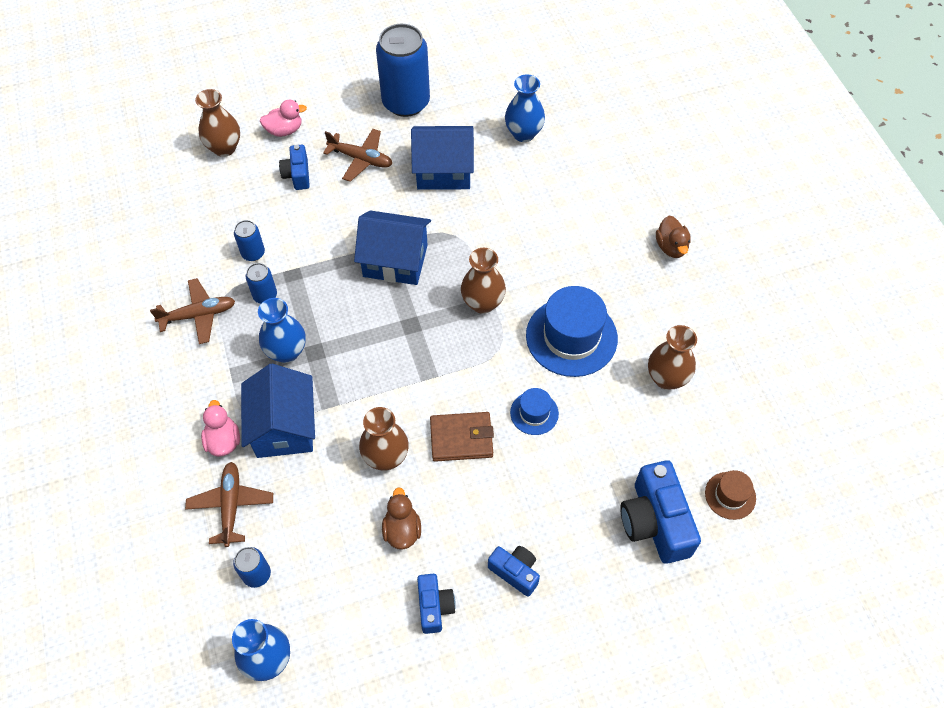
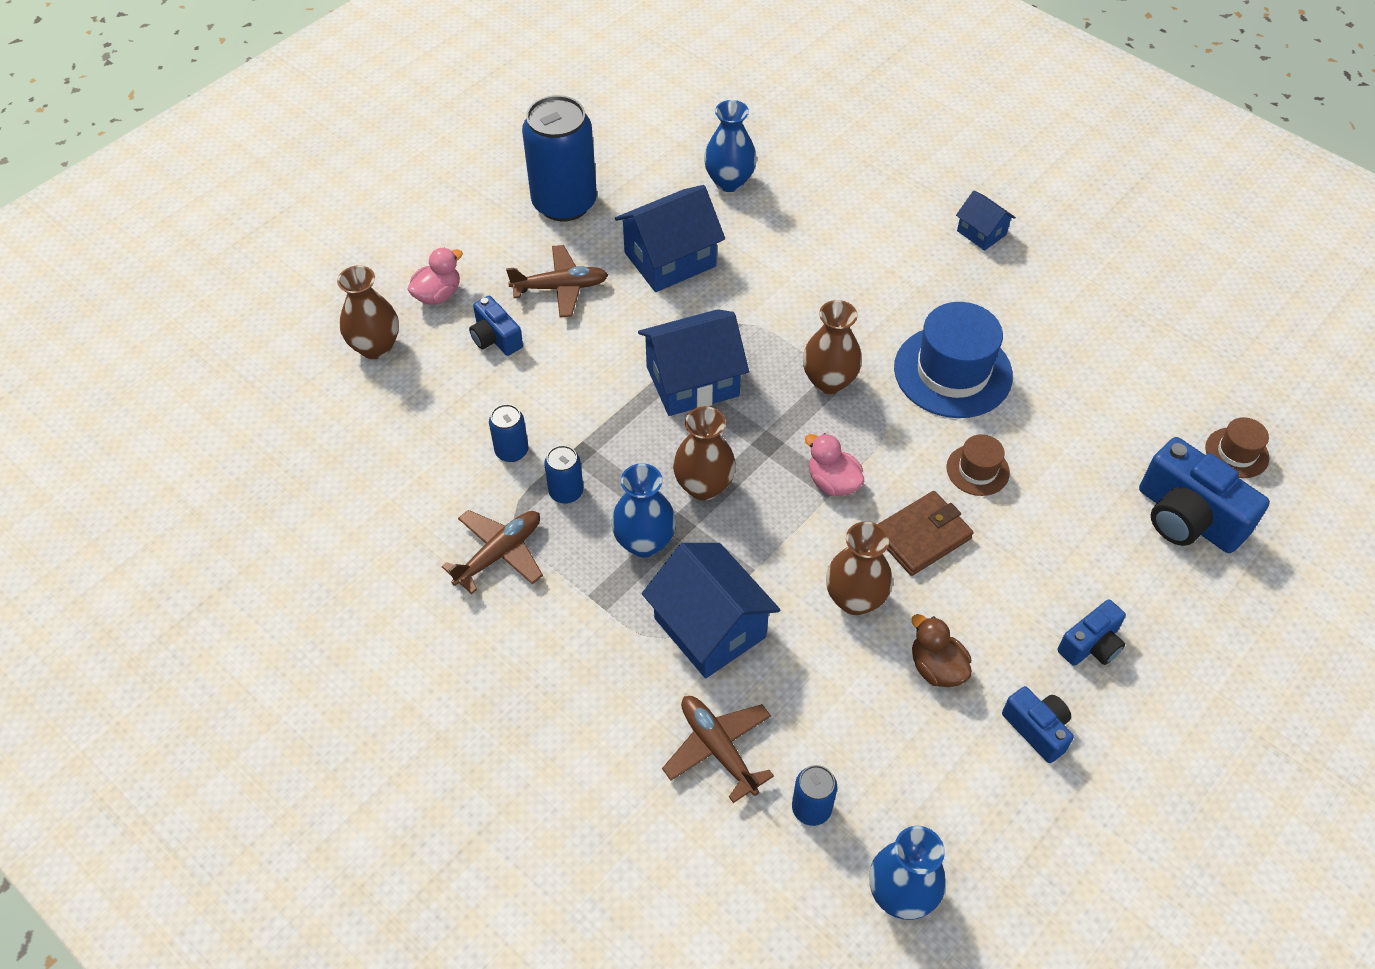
camera: 30 degrees left, 5 degrees down
pink duck [201,400,240,457] -> pink duck moved to [805,433,864,496]
blue camera [488,546,540,597] -> blue camera turned 135 degrees clockwise [1057,599,1126,666]
blue hat [510,388,559,435] -> brown hat [946,434,1010,496]
brown vase [648,325,697,390] -> brown vase moved to [673,406,736,501]
brown duck [656,216,691,258] -> blue house [956,190,1016,251]

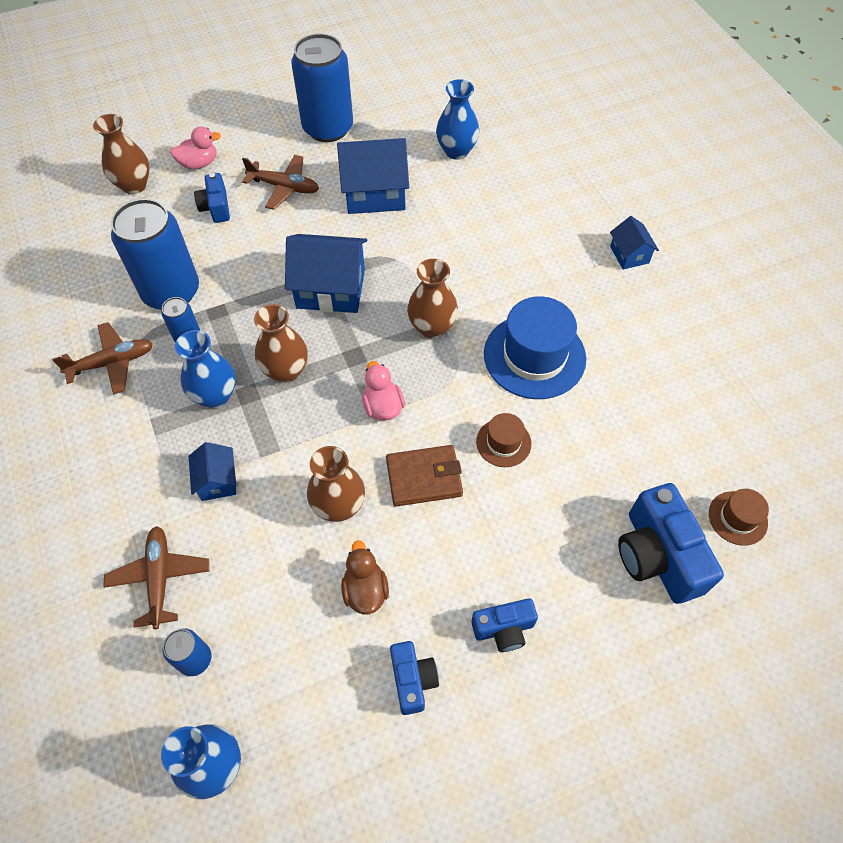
camera: 25 degrees right, 5 degrees up
blue can [489,404,528,462] -> blue can [111,199,199,310], size x2.20
blue house [642,543,780,678] -> blue house [189,442,236,501], size x0.53

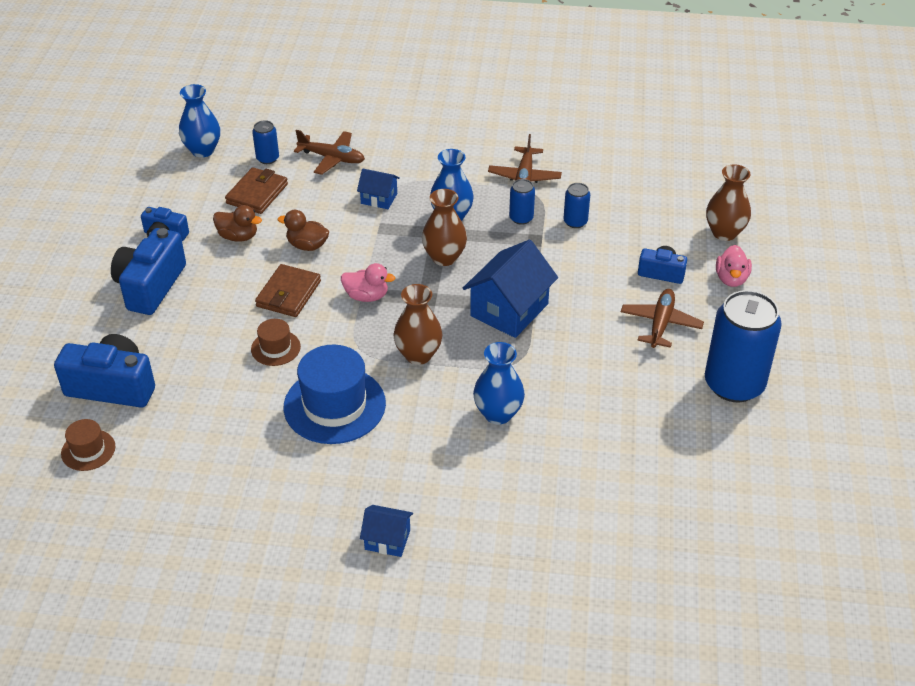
camera: 120 degrees right, 15 degrees down
blue can [111,199,199,310] -> blue can [564,183,590,228], size x0.45
brown plane [242,155,319,210] -> brown plane turned 150 degrees clockwise [621,289,704,348]
brown vase [307,446,365,522] -> brown duck [278,210,329,251]
blue house [337,138,409,214] -> none
blue vase [436,79,479,160] -> blue vase moved to [473,342,525,425]
blue camera [471,598,538,652] -> blue camera [111,228,186,315], size x1.77
none -> brown wallet [225,167,288,214]

